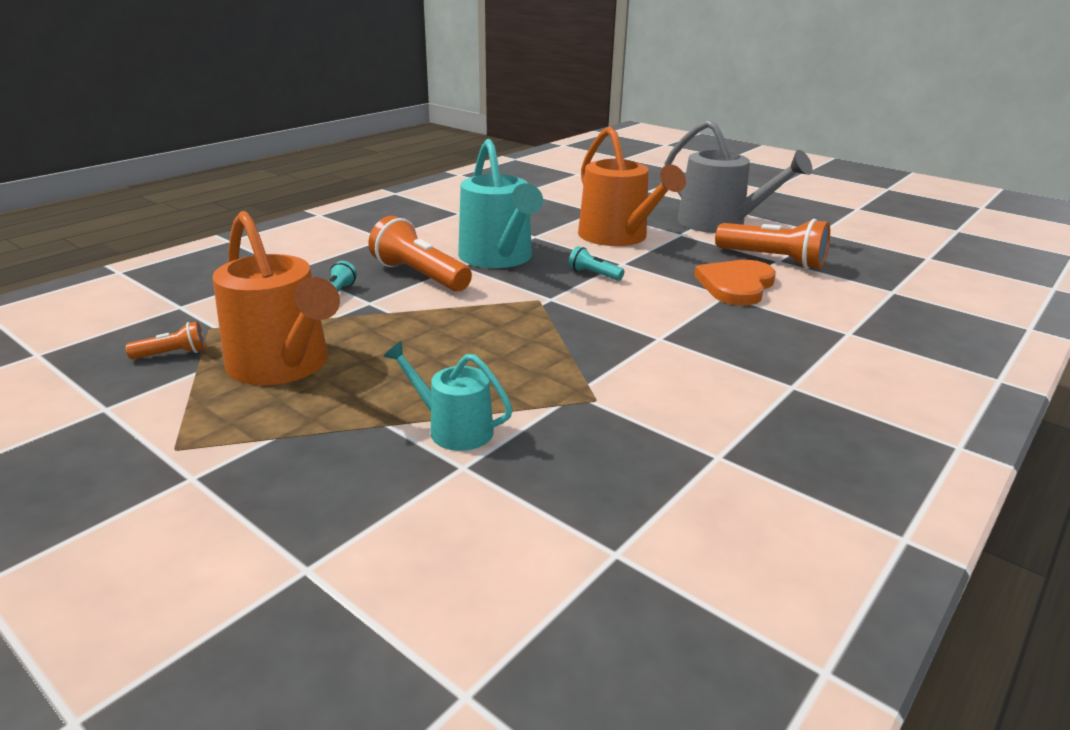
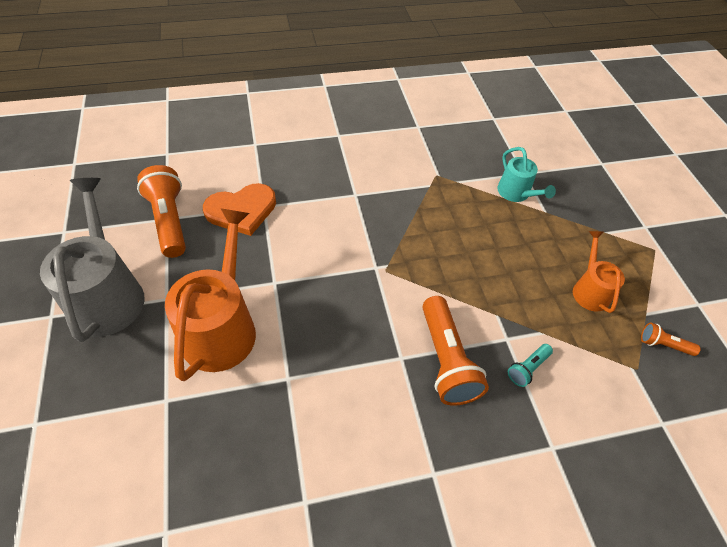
camera: 145 degrees left, 25 degrees up
orange watering can [213,211,340,385] -> orange watering can [573,231,625,313], size x0.55
turquoise watering can [458,139,543,268] -> none
turquoise flashlight [568,246,624,281] -> none

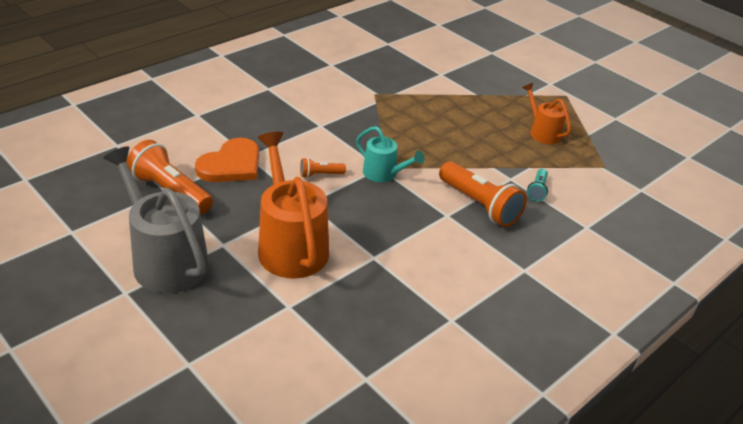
camera: 30 degrees left, 15 degrees down
turquoise watering can [497,147,556,202] -> turquoise watering can moved to [356,126,424,182]
orange flashlight [641,323,701,356] -> orange flashlight moved to [300,158,346,178]

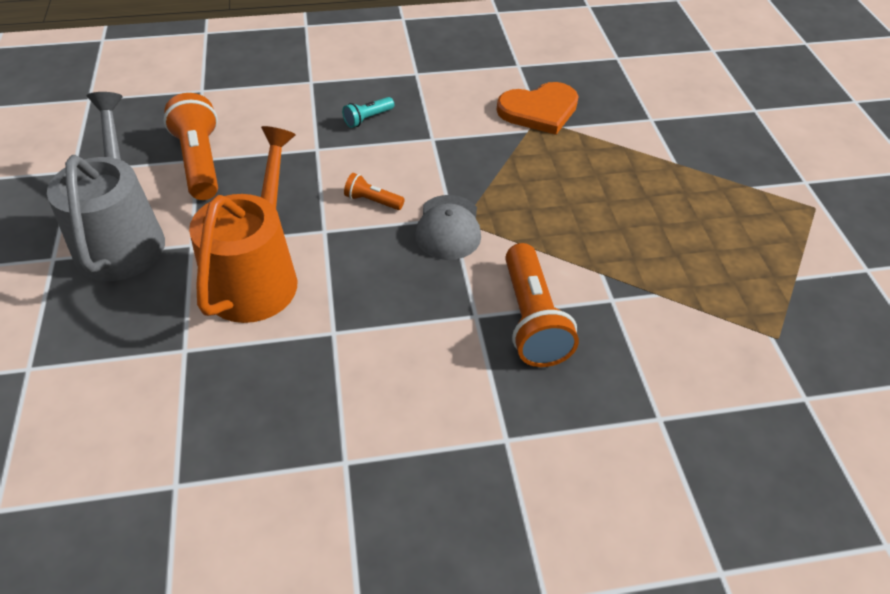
camera: 35 degrees right, 10 degrees up
orange heart [195,138,259,182] -> orange heart moved to [497,82,579,135]
turquoise watering can [356,126,424,182] -> grey cap [415,195,481,260]
orange watering can [522,83,571,144] -> none
turquoise flashlight [527,169,548,201] -> turquoise flashlight moved to [342,97,394,128]

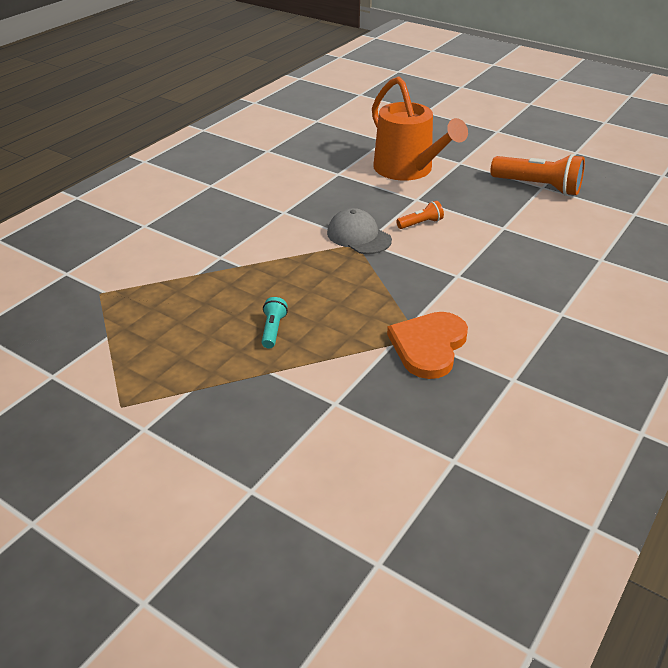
camera: 135 degrees right, 10 degrees down
grey watering can [47,92,165,281] -> none
turquoise flashlight [342,97,394,128] -> turquoise flashlight moved to [261,297,288,349]
orange flashlight [505,243,579,367] -> none

